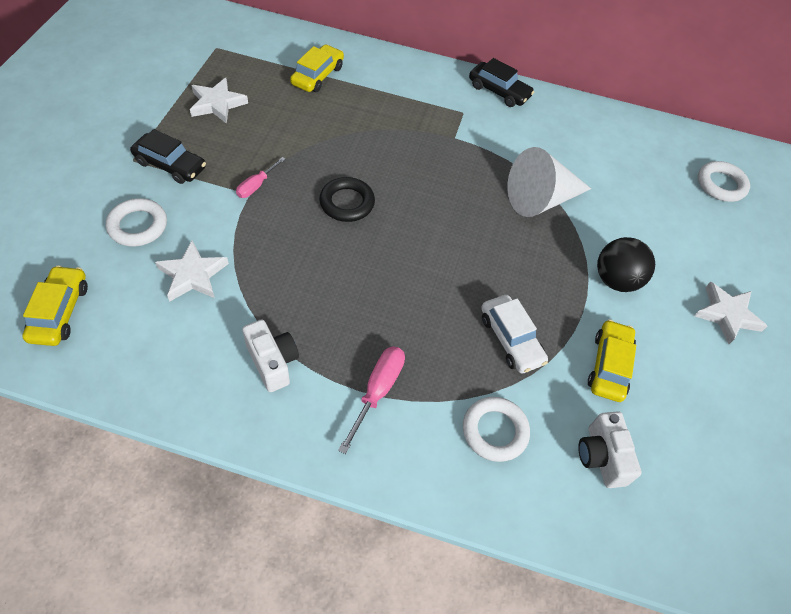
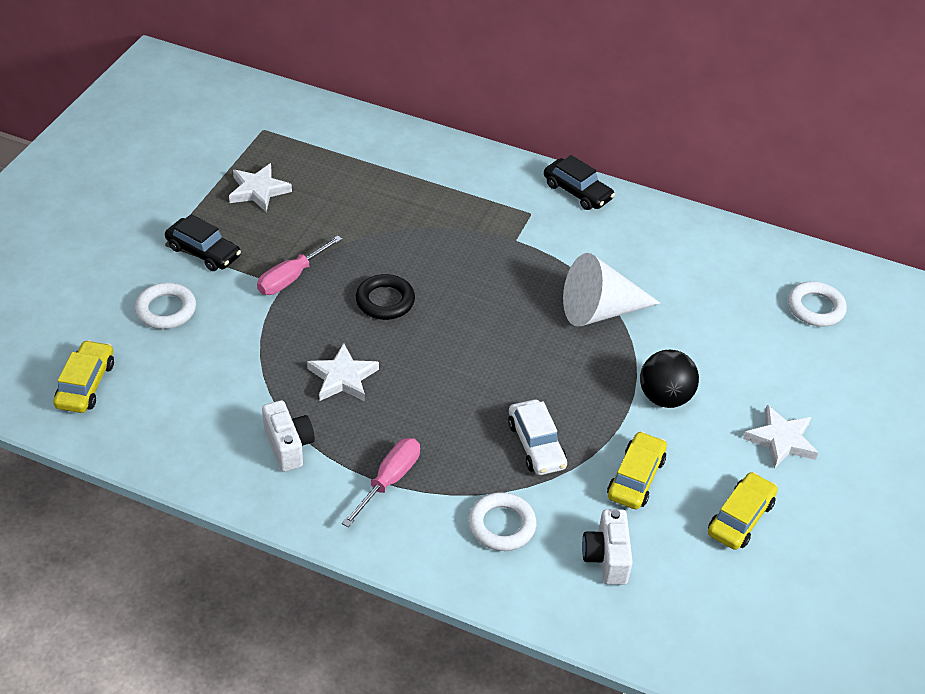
camera: 10 degrees right, 10 degrees down
white star [155,241,229,302] -> white star moved to [307,343,379,401]
pink screwdriver [236,157,285,198] -> pink screwdriver [257,235,342,295], size x1.53
yellow car [290,45,344,92] -> yellow car moved to [708,472,778,550]

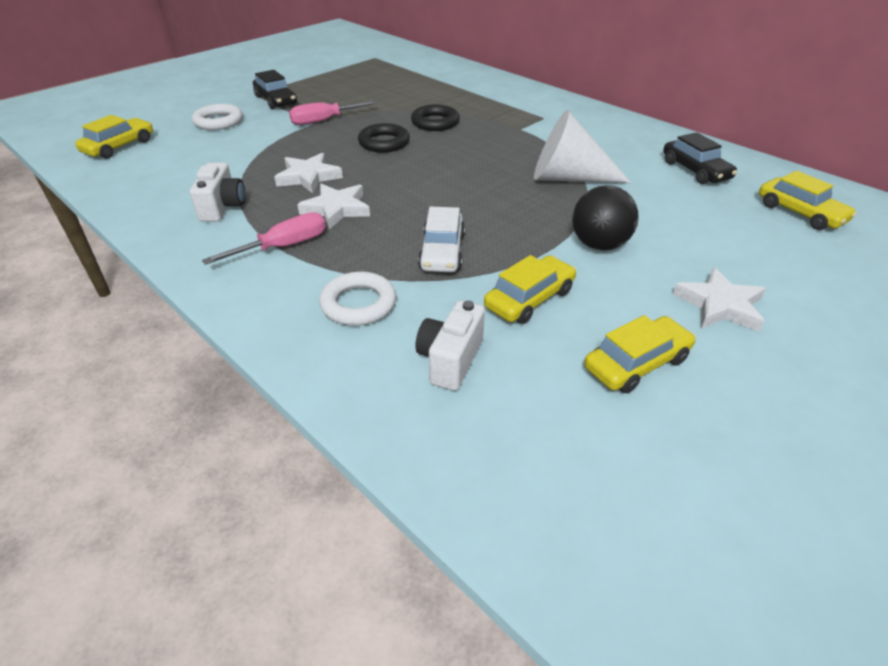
camera: 25 degrees right, 5 degrees down
white star [229,163,292,212] -> white star moved to [297,184,370,229]
black car [544,155,615,210] -> black car moved to [663,132,737,184]
white ring [788,281,847,326] -> yellow car [759,171,857,230]
none -> black ring [411,105,460,131]

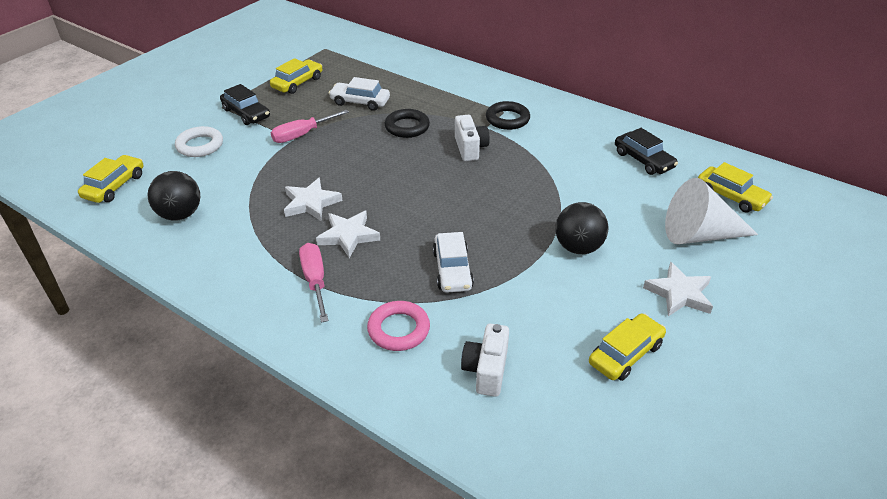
camera: 10 degrees left, 0 degrees up
white camera [190,163,245,222] -> white camera moved to [455,115,490,161]
pink screwdriver [202,212,326,265] -> pink screwdriver turned 60 degrees counterclockwise [299,243,329,323]
white ring [319,272,396,326] -> pink ring [367,301,430,351]
black ring [358,123,410,153] -> black ring moved to [486,101,530,130]
yellow car [484,255,576,324] -> yellow car moved to [270,58,322,94]
white cone [534,110,631,183] -> white cone moved to [665,178,758,244]
none -> black ball [148,171,200,221]
none -> white car [329,77,390,111]

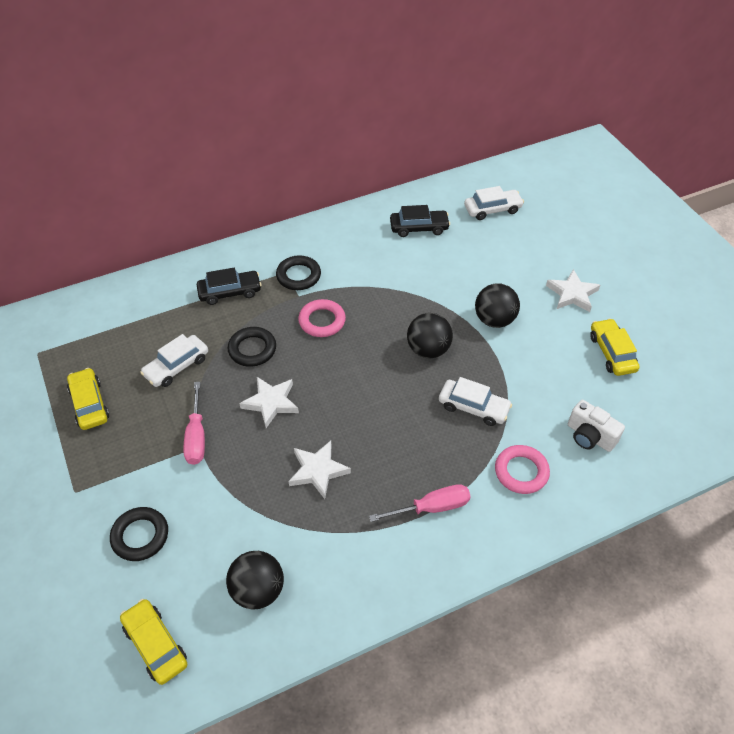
camera: 60 degrees left, 10 degrees up
white ring [175,126,223,157] -> black ring [110,507,168,561]
black car [220,84,270,125] -> black car moved to [197,268,262,305]
pink screwdriver [299,243,329,323] -> pink screwdriver turned 150 degrees clockwise [369,484,471,522]
white star [316,211,380,258] -> white star moved to [239,377,299,428]
white camera [455,115,490,161] -> pink ring [298,299,346,337]
white cone [665,178,758,244] -> none
yellow car [698,162,773,213] -> white car [464,186,524,220]
none -> black ball [407,313,453,358]

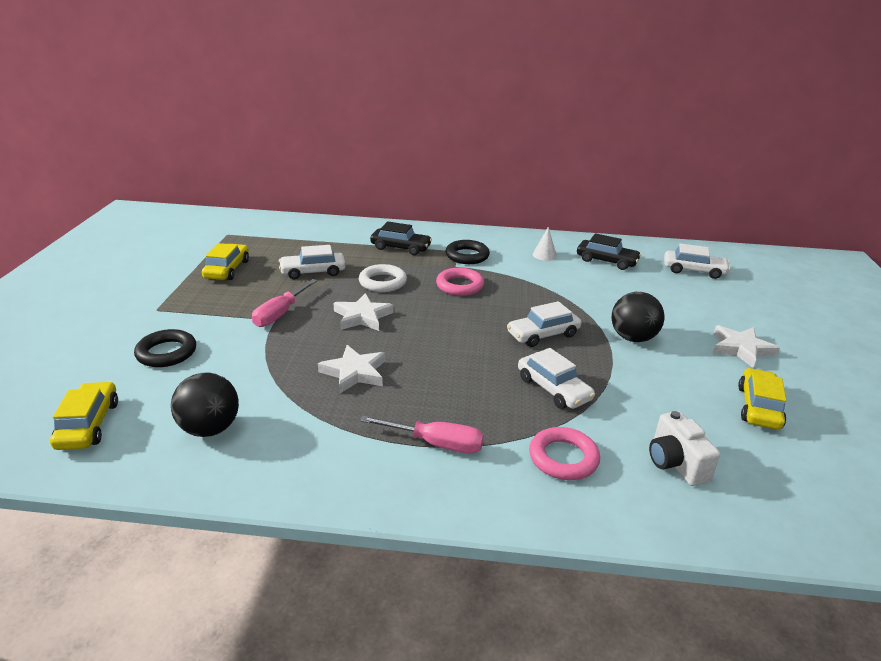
camera: 30 degrees right, 20 degrees down
black ring [228,327,276,367] -> white ring [359,264,407,292]
black ball [407,313,453,358] -> white car [507,301,581,347]
none -> white cone [533,227,557,261]

